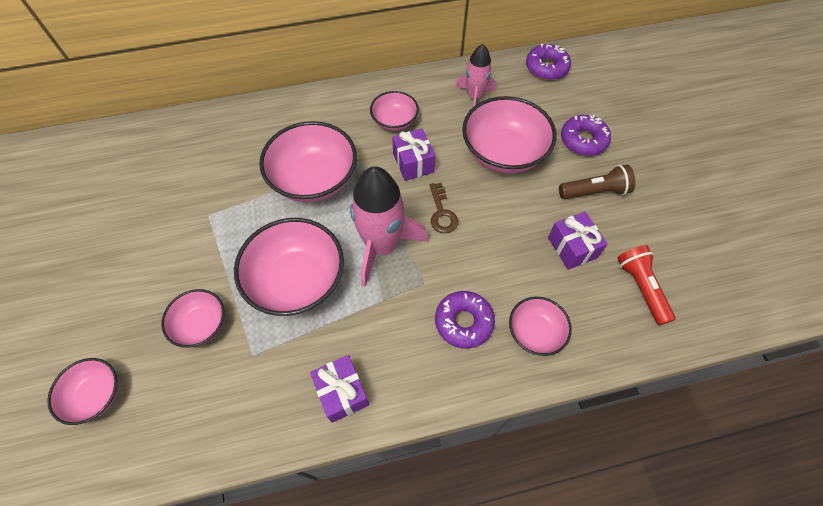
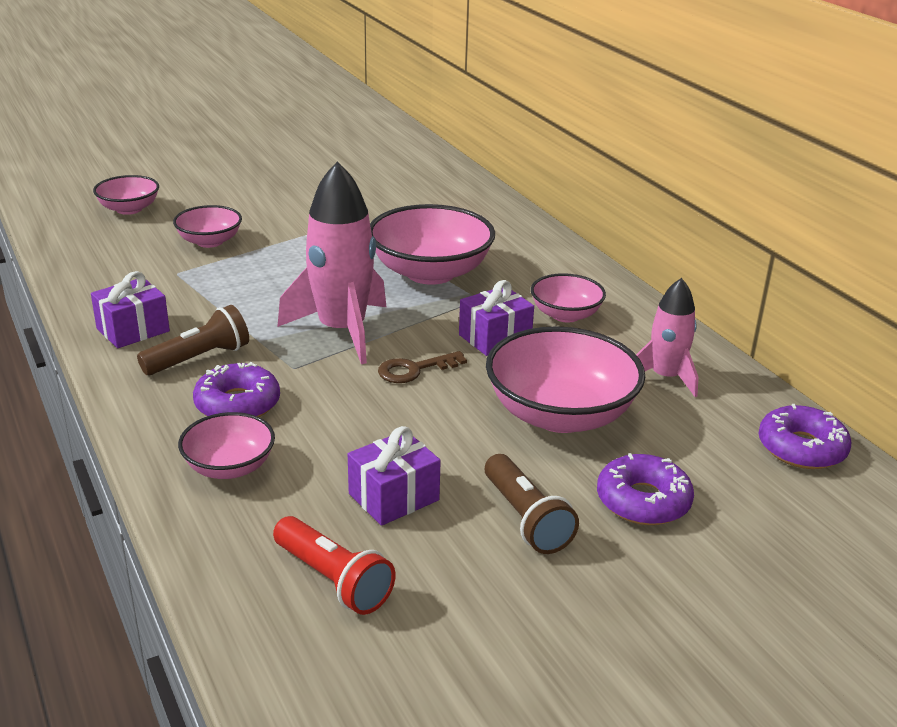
camera: 75 degrees right, 30 degrees down
pink bowl [234,218,344,316] -> none
red flashlight [617,245,676,325] -> red flashlight turned 75 degrees clockwise [273,516,396,615]
none -> brown flashlight [137,305,249,375]

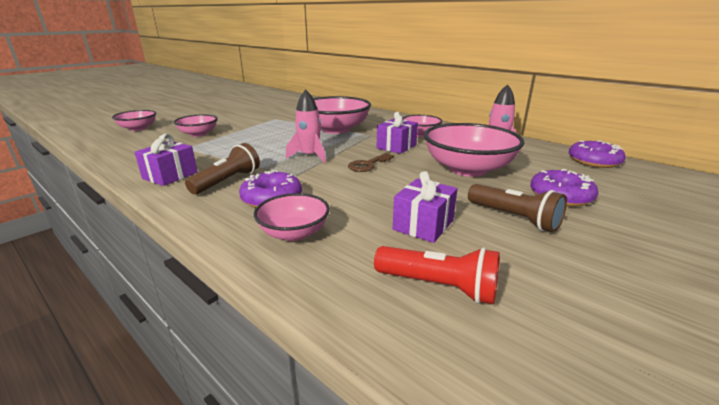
camera: 20 degrees left, 5 degrees down
pink rocket [277,162,387,364] -> pink rocket [286,89,326,163], size x0.59

